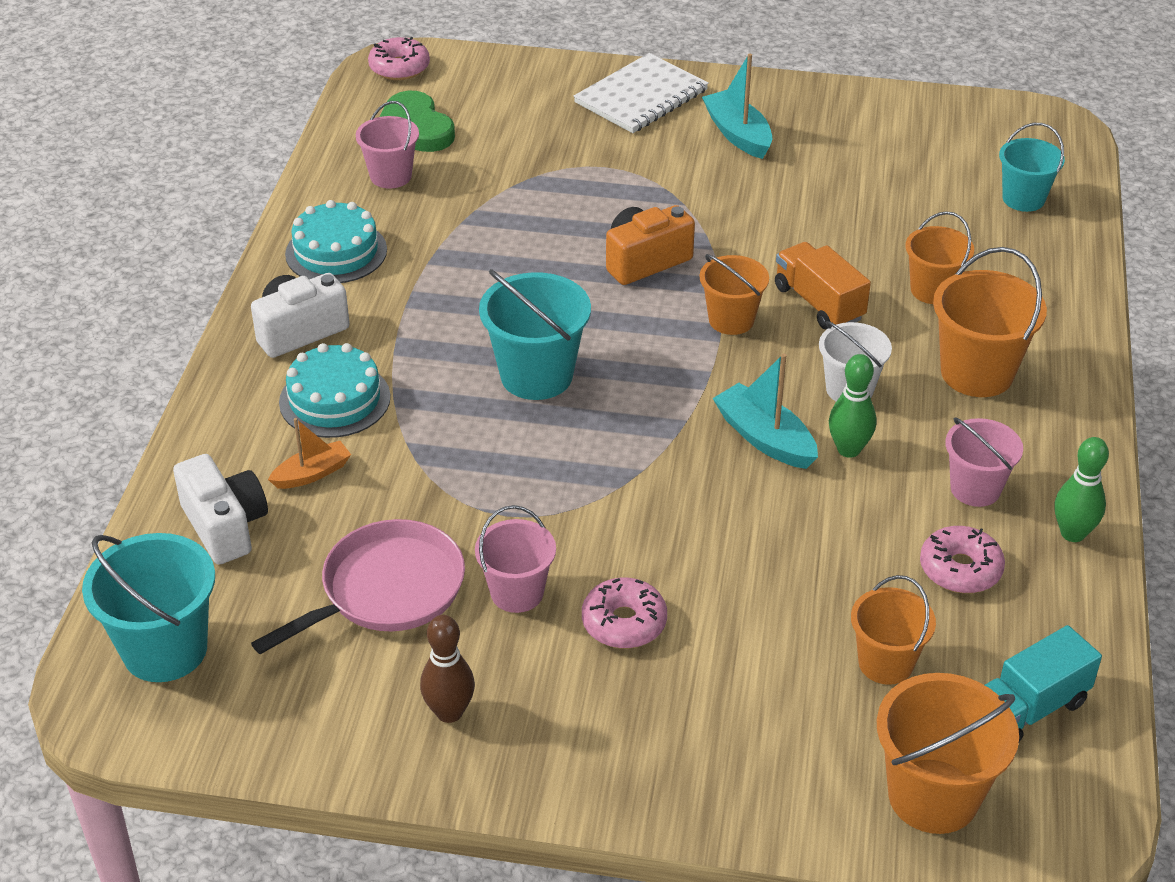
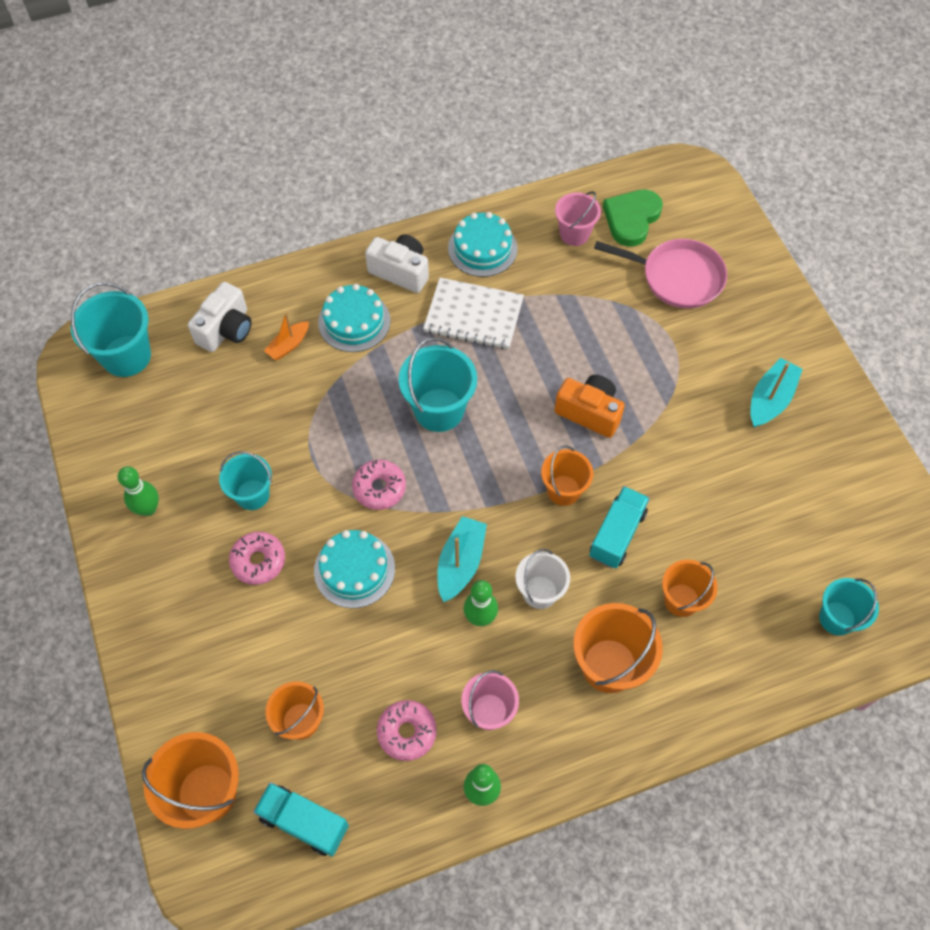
camera: 60 degrees right, 20 degrees up
pink pan [251,519,465,654] -> pink pan moved to [594,239,727,309]
orange boat [268,418,351,489] -> orange boat turned 105 degrees clockwise [264,312,309,360]
pink donut [368,37,430,80] -> pink donut moved to [352,460,406,510]
brown bowling pin [420,615,475,723] -> green bowling pin [118,466,159,516]
pink bucket [475,505,556,613] -> turquoise bucket [219,451,272,510]
white notebook [574,53,709,133] -> white notebook moved to [423,278,524,349]
orange truck [775,242,871,329] -> turquoise truck [589,486,650,569]
none -> turquoise cake [314,530,395,608]

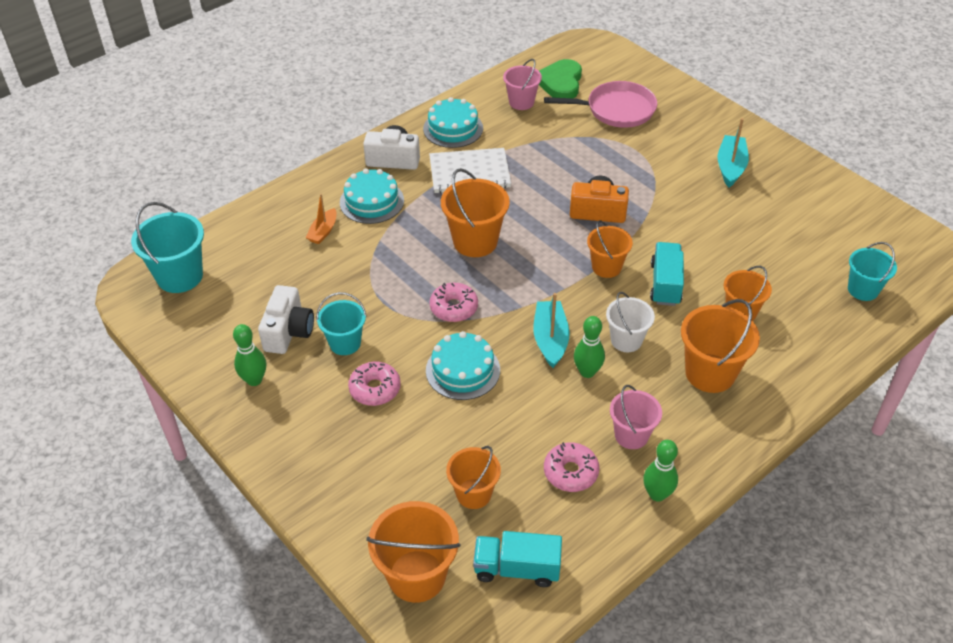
camera: 20 degrees left, 15 degrees down
white camera [188,282,252,352] -> white camera moved to [258,285,314,354]
turquoise bucket [399,337,477,432] -> orange bucket [441,168,510,257]

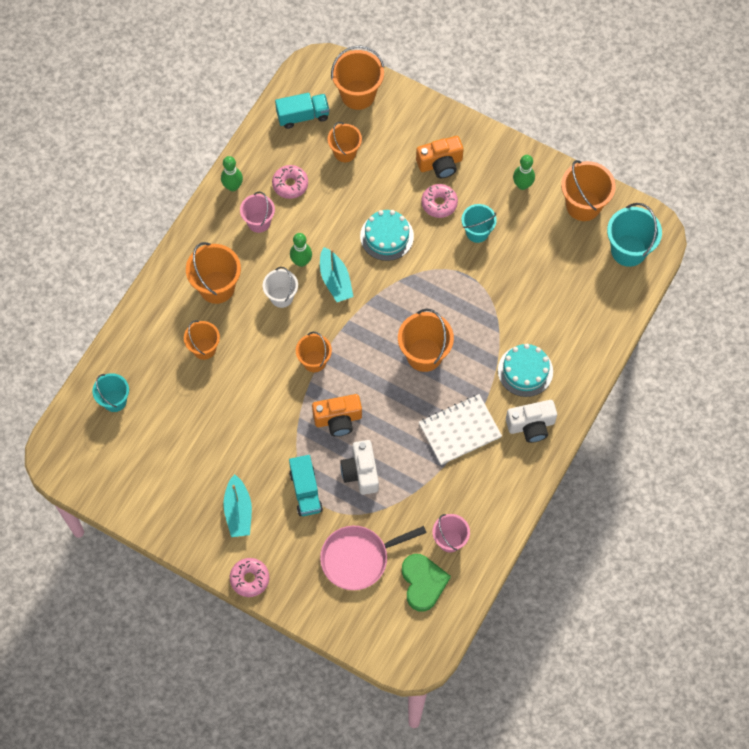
camera: 160 degrees right, 20 degrees up
white camera [258,285,314,354] -> white camera moved to [340,440,379,495]
orange boat [306,194,337,244] -> none
turquoise cake [423,97,483,148] -> none
pink donut [429,283,478,322] -> pink donut moved to [230,558,269,597]
turquoise truck [650,242,684,306] -> turquoise truck moved to [289,455,323,516]
none -> orange camera [416,136,464,178]
none -> orange bucket [561,160,616,221]

